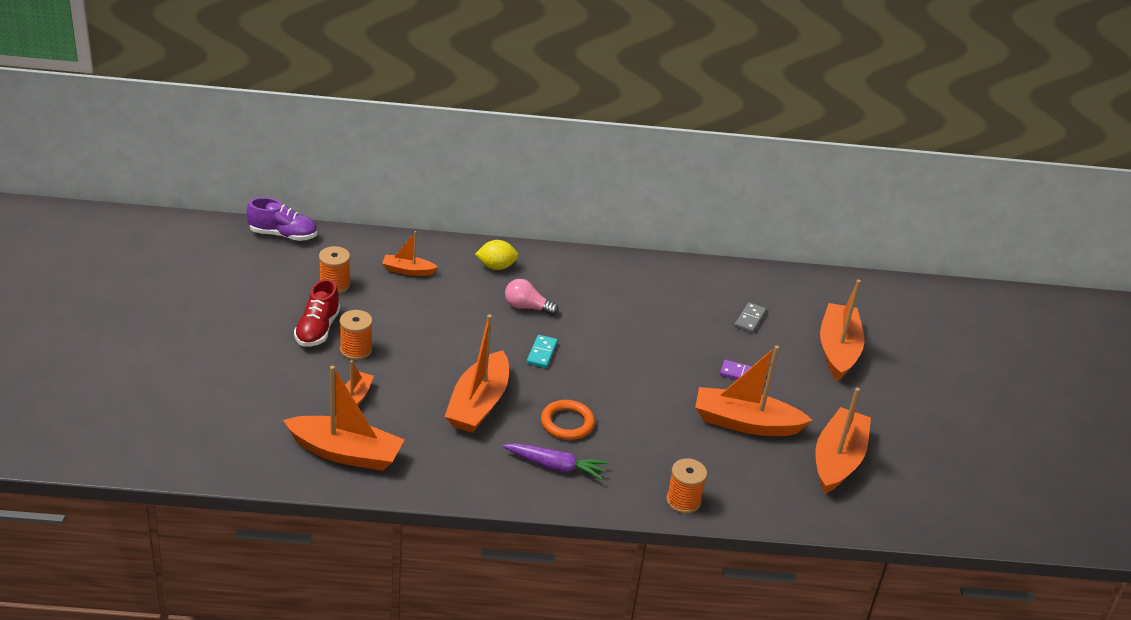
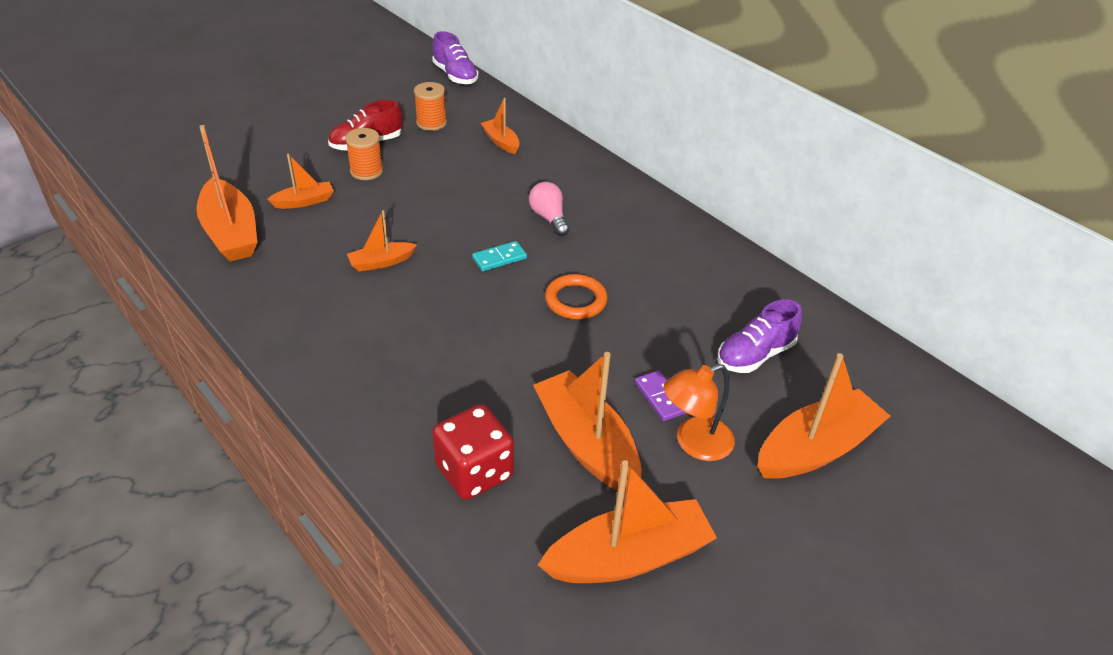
camera: 50 degrees right, 5 degrees up
orange boat [445,314,509,433] -> orange boat [347,210,417,271], size x0.53
yellow lemon [475,240,519,270] -> none
purple carrot [503,443,608,480] -> none
orange ring [541,400,595,440] -> orange ring moved to [545,274,608,319]
orange spool [666,458,707,514] -> none
grey domino [734,302,767,333] -> purple shoe [717,299,802,373]
none -> red dice [432,404,514,500]
none -> orange lamp [664,364,735,461]

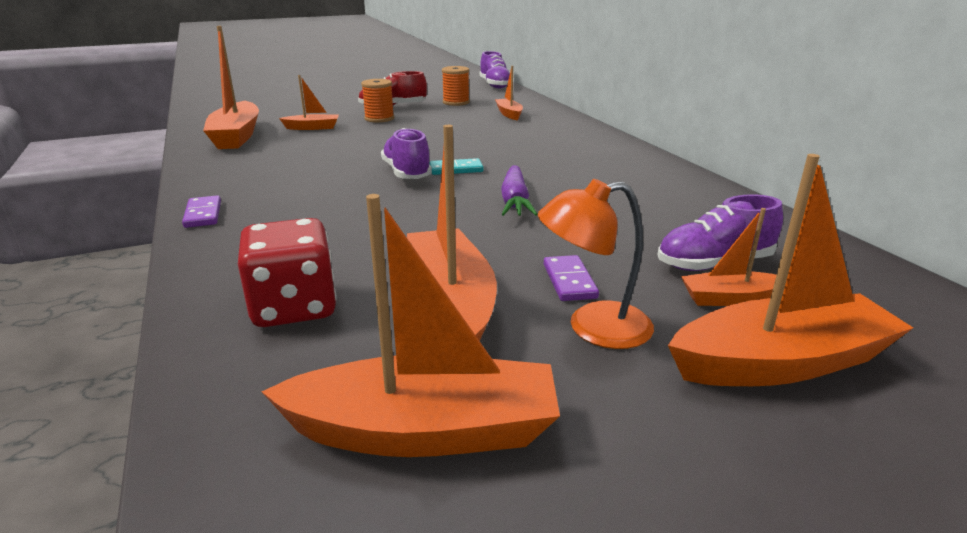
camera: 20 degrees right, 15 degrees down
orange boat [347,210,417,271] -> orange boat moved to [681,208,777,306]
pink light bulb [529,182,569,236] -> none
orange ring [545,274,608,319] -> purple carrot [501,165,538,216]
none -> purple domino [182,195,221,228]
none -> purple shoe [381,128,432,179]

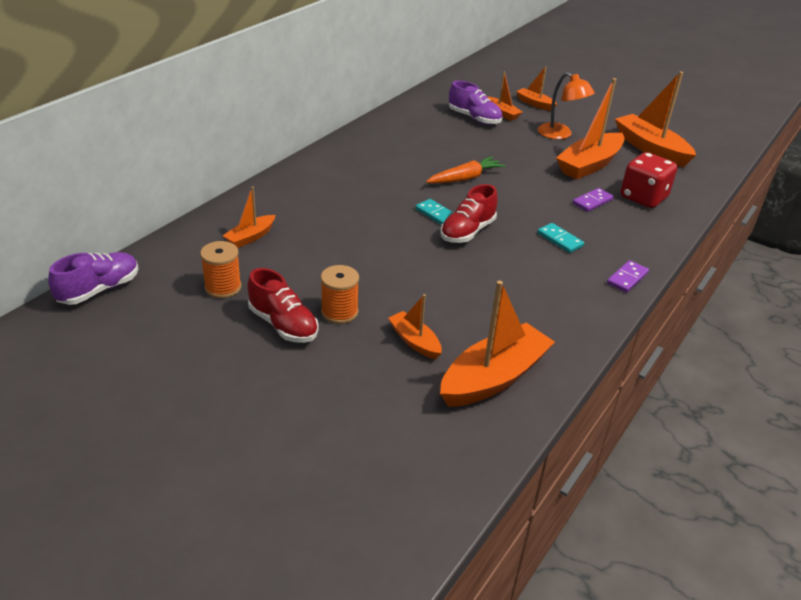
camera: 125 degrees left, 10 degrees up
purple shoe [381,128,432,179] -> red shoe [440,184,498,243]
purple carrot [501,165,538,216] -> orange carrot [426,156,506,184]
purple domino [544,255,599,301] -> purple domino moved to [573,188,614,212]
orange boat [668,154,913,386] -> orange boat [516,66,557,111], size x0.53
none -> turquoise domino [537,223,584,253]

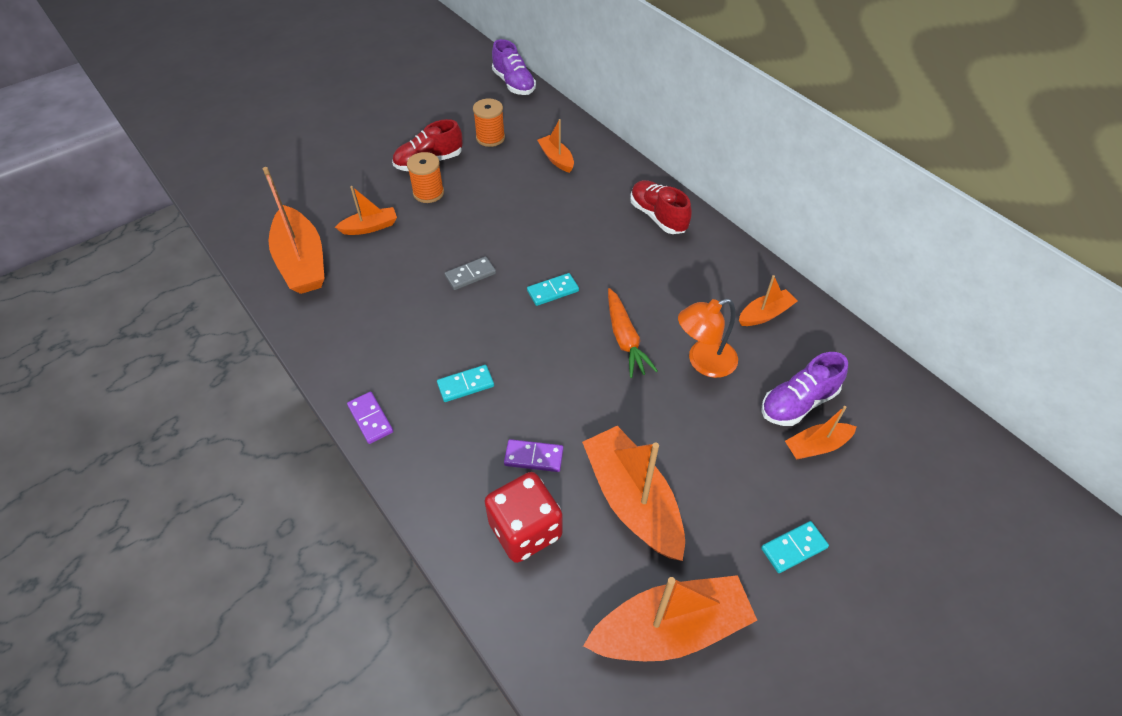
camera: 110 degrees right, 15 degrees up
red shoe [440,184,498,243] -> red shoe moved to [630,180,692,234]
orange boat [516,66,557,111] -> orange boat moved to [739,275,797,326]
orange lamp [538,72,595,139] -> orange lamp moved to [678,298,738,378]
purple domino [573,188,614,212] -> purple domino turned 60 degrees counterclockwise [504,439,563,472]
none -> grey domino [445,256,496,290]
none -> turquoise domino [761,521,829,573]

